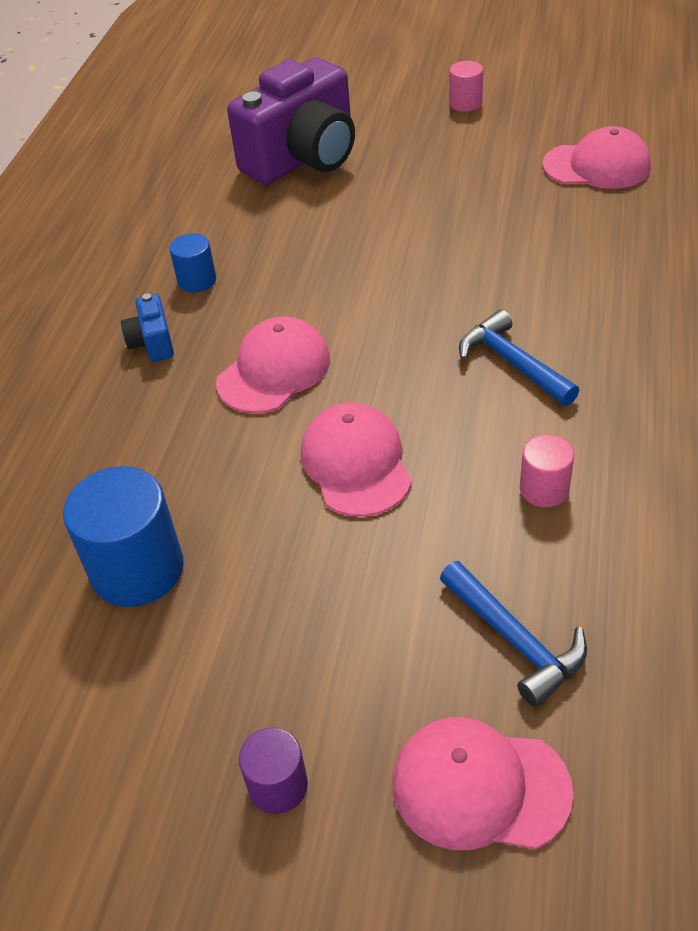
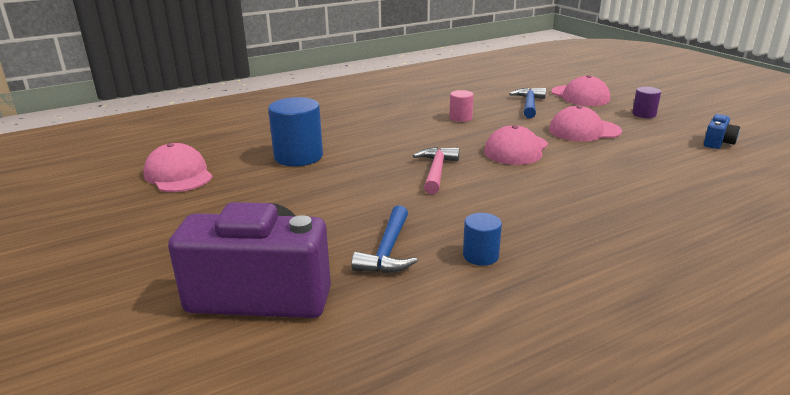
camera: 135 degrees left, 20 degrees down
blue cylinder [63,466,183,607] -> blue cylinder moved to [268,97,323,166]
blue camera [121,294,174,362] -> blue camera moved to [704,114,740,149]
pink cap [216,316,330,413] -> pink cap moved to [549,105,622,142]
pink cylinder [449,61,483,112] -> none
blue hammer [459,310,579,406] -> blue hammer moved to [351,205,417,273]
none -> pink hammer [413,147,460,194]

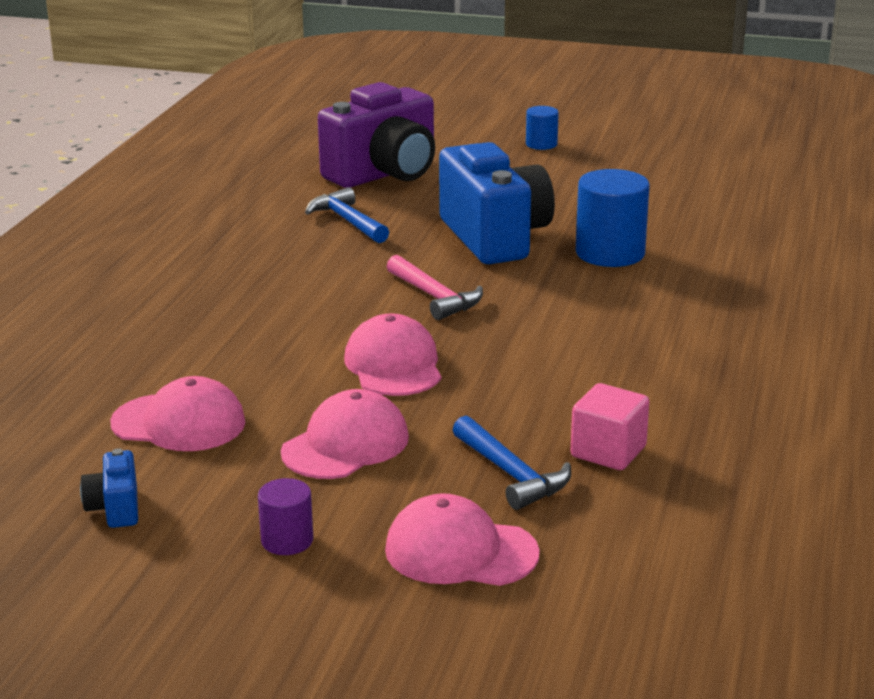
camera: 135 degrees right, 0 degrees up
pink cap [143,143,213,192] -> pink cap moved to [110,376,245,451]
pink cylinder [449,90,474,122] -> none
blue cylinder [463,213,502,266] -> blue cylinder moved to [526,106,559,150]
none -> blue camera [439,142,555,264]
none -> pink cube [570,383,649,470]

